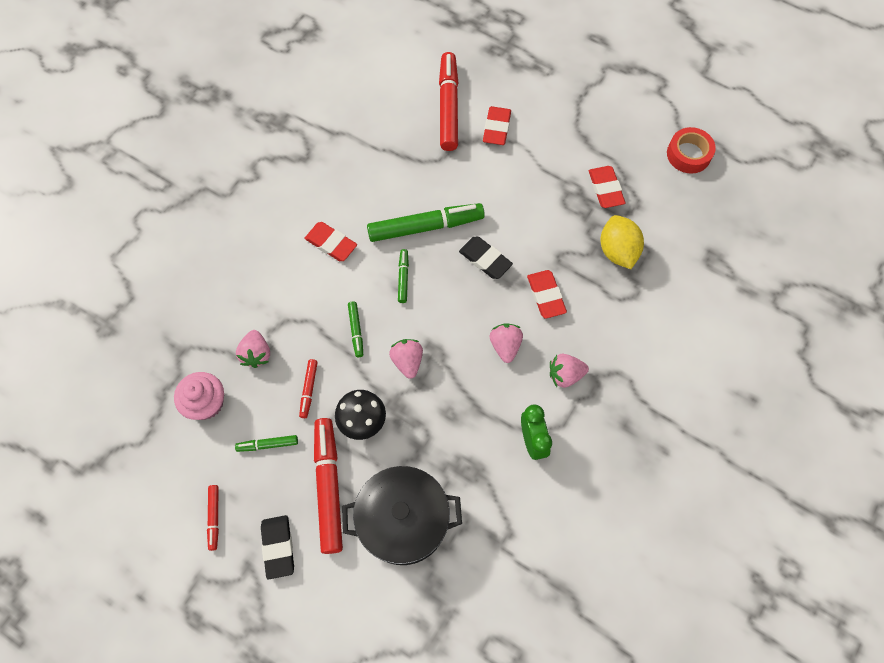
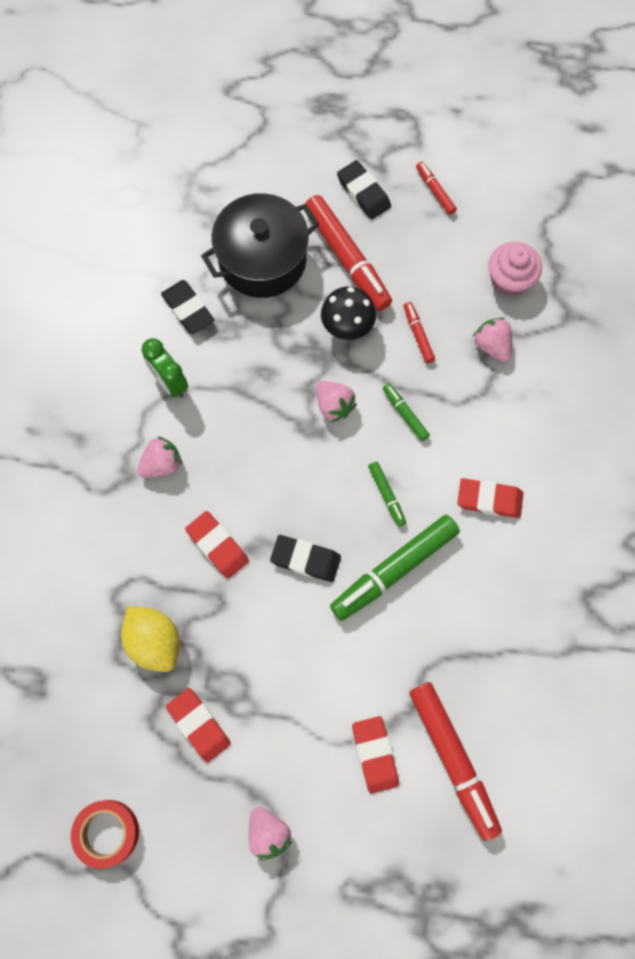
camera: 155 degrees right, 5 degrees up
green marker [235,435,298,452] -> none
pink strawberry [490,323,523,363] -> pink strawberry moved to [249,807,292,860]
none -> black eraser [161,280,214,334]

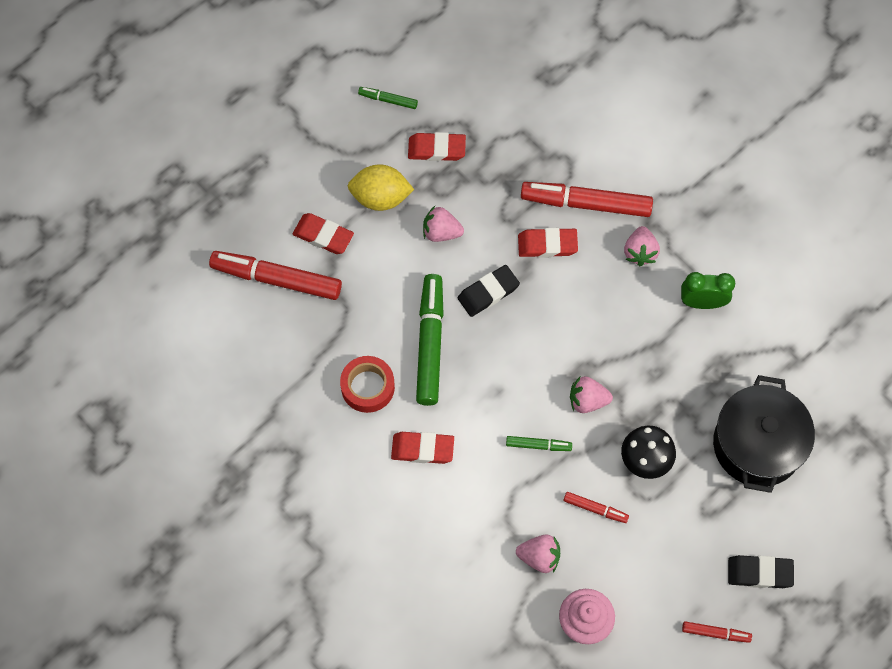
camera: 130 degrees right, 5 degrees down
red tape [71,800,139,869] -> red tape moved to [340,356,395,413]
yellow lemon [121,606,180,672] -> yellow lemon moved to [348,164,414,211]
black eraser [161,280,214,334] -> none
pink strawberry [249,807,292,860] -> pink strawberry moved to [423,206,464,242]
red marker [305,195,392,311] -> red marker moved to [521,182,653,217]
green marker [368,462,406,527] -> green marker moved to [358,87,418,109]
red eraser [457,478,523,518] -> red eraser turned 45 degrees clockwise [391,432,454,464]

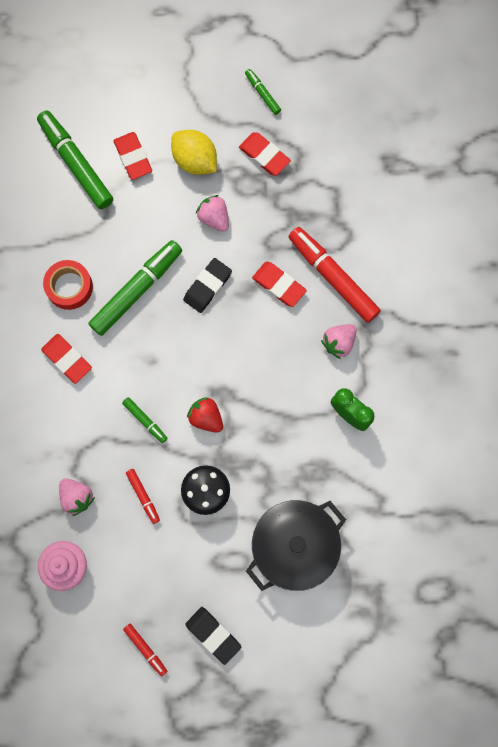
camera: 40 degrees right, 10 degrees up
red marker [209,251,342,300] -> green marker [37,110,113,209]
black eraser [458,265,520,317] -> black eraser turned 60 degrees counterclockwise [183,258,232,313]
pink strawberry [570,376,613,413] -> red strawberry [187,397,223,433]

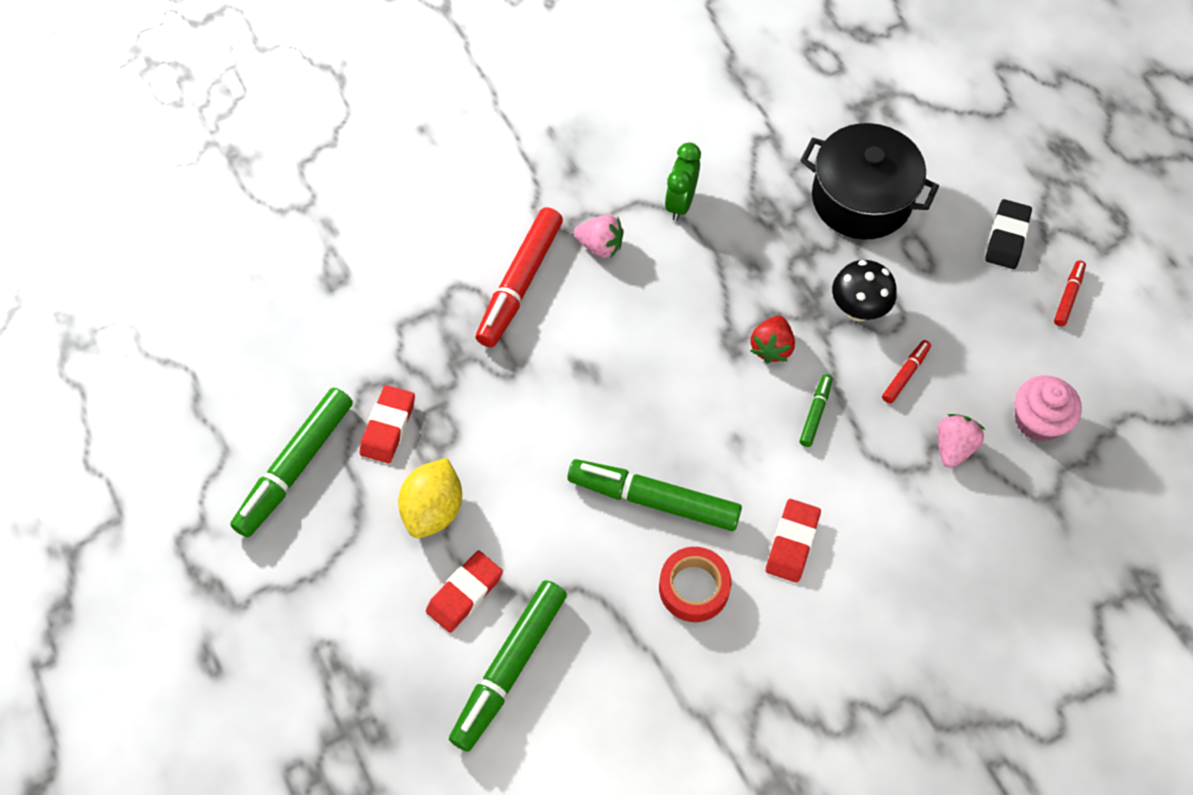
camera: 115 degrees left, 15 degrees down
black eraser [183,258,232,313] -> none
pink strawberry [196,195,229,232] -> none
green marker [245,69,281,115] -> green marker [230,387,353,537], size x2.11
red eraser [252,261,307,307] -> none

